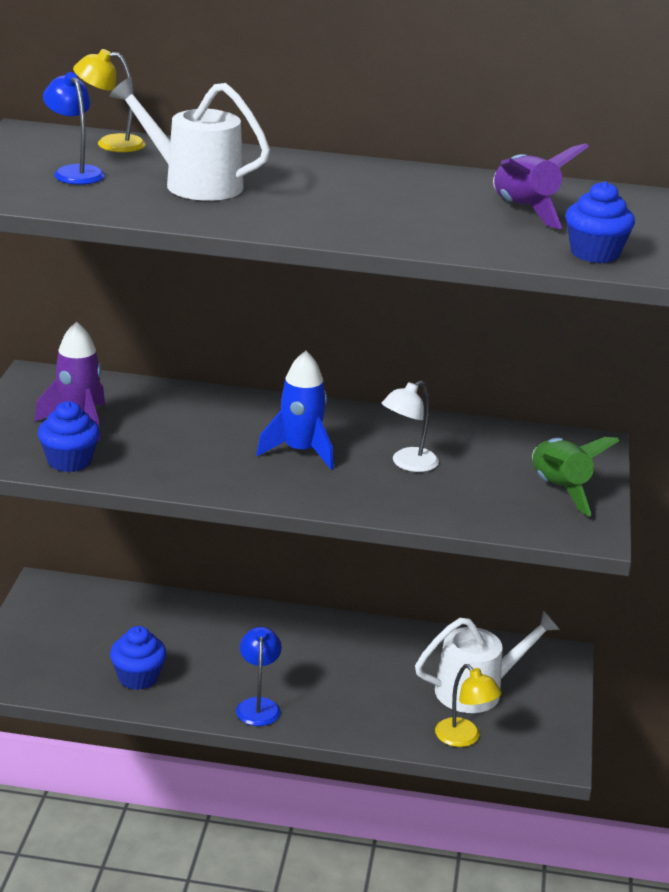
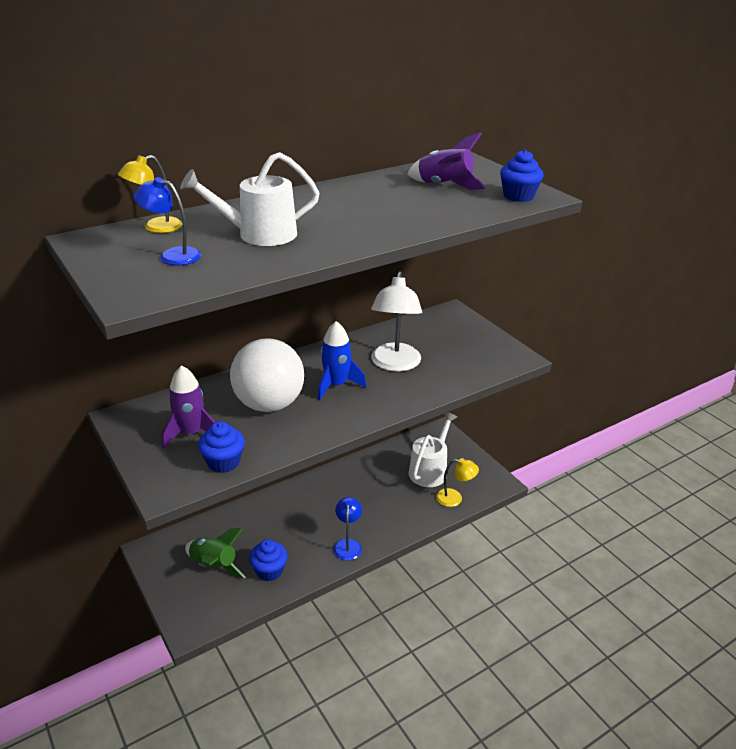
camera: 40 degrees left, 5 degrees up
blue lamp [236,627,282,726] -> blue lamp turned 45 degrees clockwise [333,497,362,561]
white lamp [382,381,439,472] -> white lamp [371,271,422,372], size x1.72
green rocket [532,437,620,517] -> green rocket moved to [185,528,246,579]
none -> white ball [230,338,304,412]

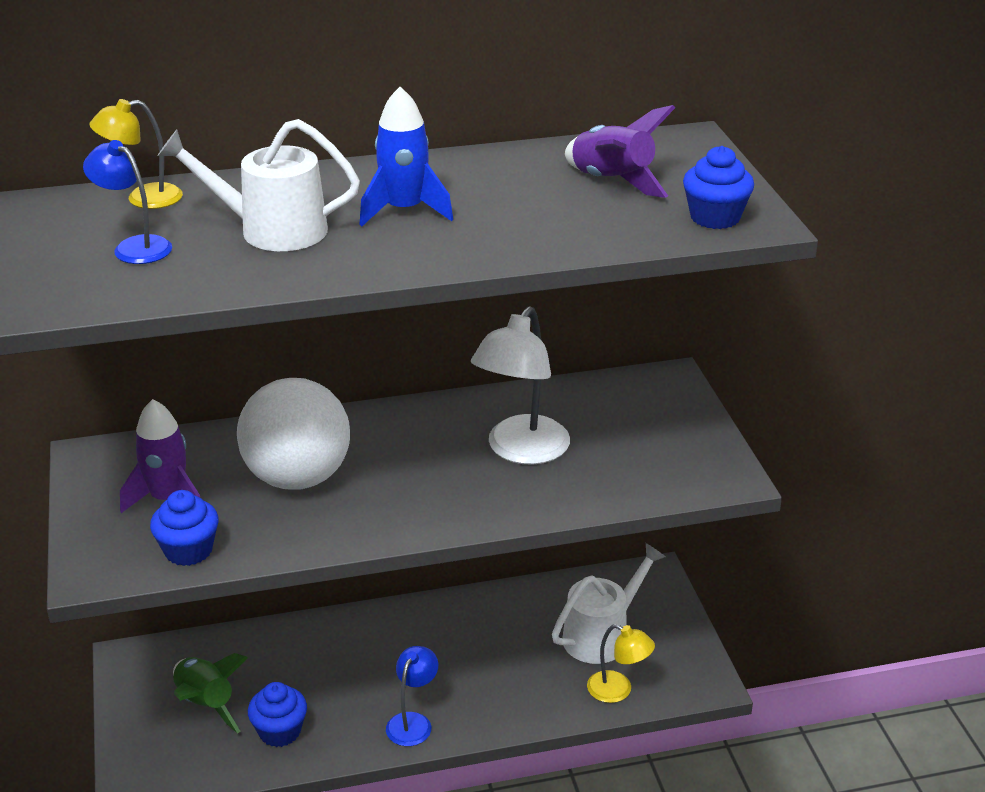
camera: 20 degrees right, 0 degrees up
blue rocket [318,321,366,400] -> blue rocket moved to [359,87,453,226]

